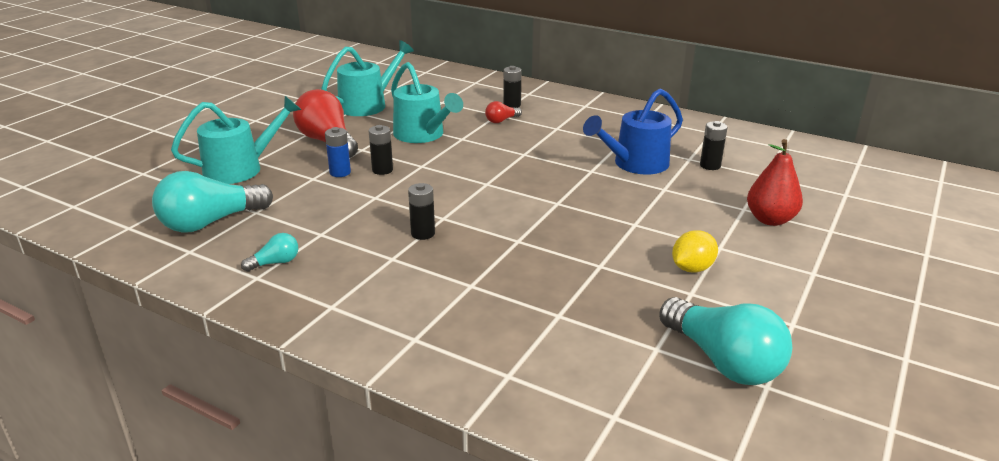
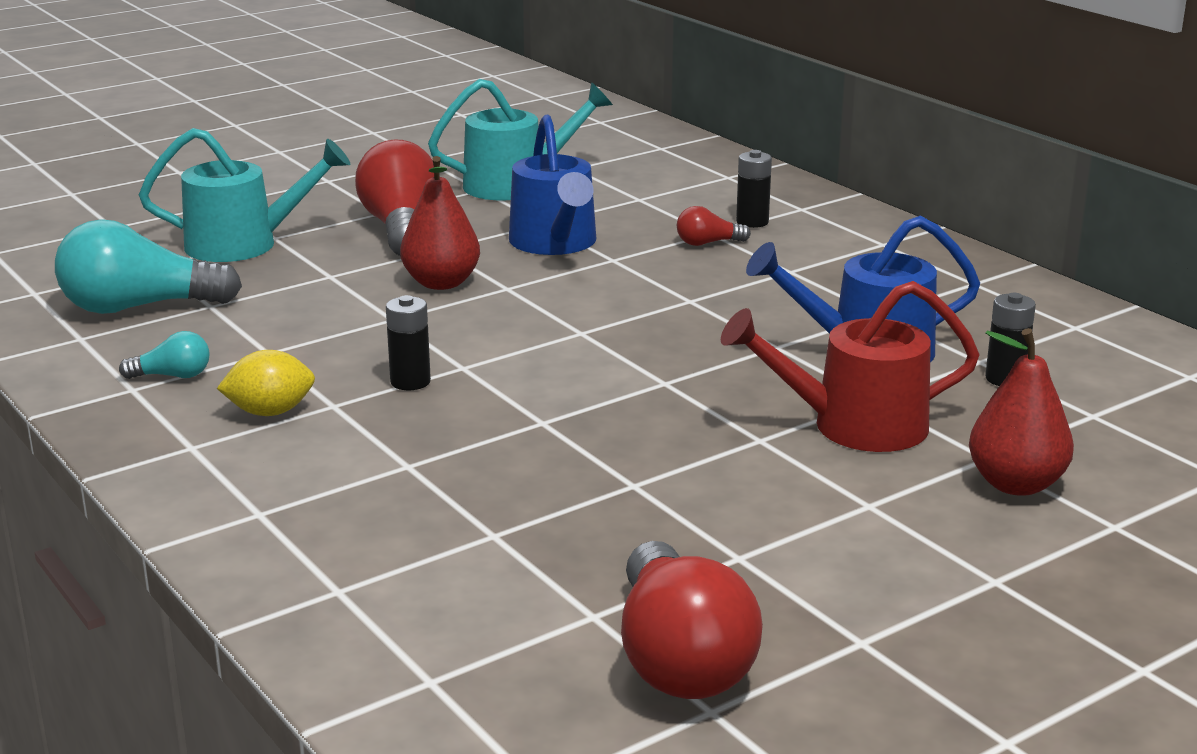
camera: 25 degrees right, 5 degrees down
blue battery [325,127,351,177] -> none
black battery [369,125,393,175] -> red pear [400,156,480,290]
turquoise watering can [391,62,463,143] -> blue watering can [509,115,596,255]
turquoise light bulb [659,297,792,385] -> red light bulb [621,541,763,699]
yellow lemon [672,230,718,273] -> yellow lemon moved to [217,350,315,416]
none -> red watering can [721,281,980,452]

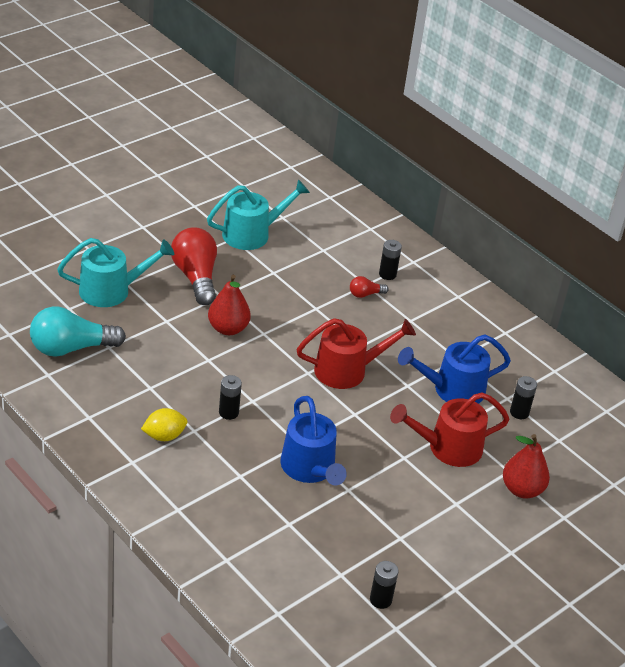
camera: 10 degrees left, 15 degrees up
turquoise light bulb [119,331,210,379] -> none
blue watering can [509,115,596,255] -> blue watering can moved to [280,396,347,485]
red light bulb [621,541,763,699] -> black battery [370,561,399,609]
none -> red watering can [296,318,416,389]

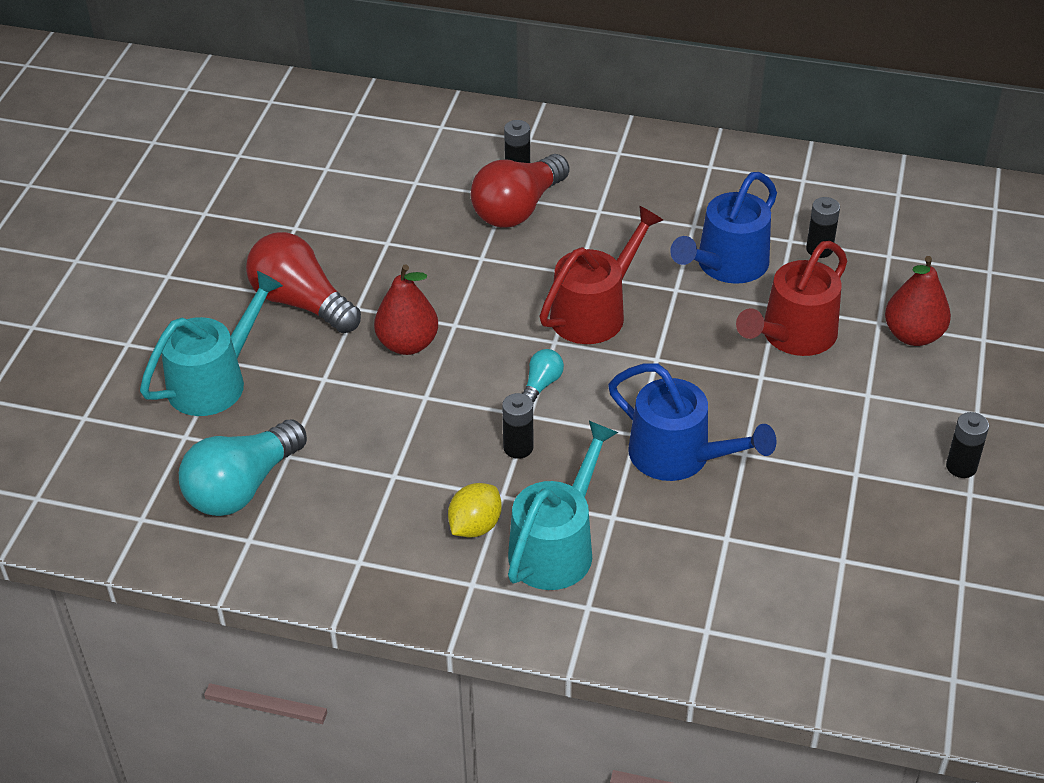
camera: 30 degrees left, 5 degrees up
turquoise watering can [207,179,310,250] -> turquoise watering can moved to [508,421,619,590]
red light bulb [350,276,389,298] -> red light bulb [471,154,569,228], size x2.15
black battery [370,561,399,609] -> black battery moved to [946,412,989,478]
none -> turquoise light bulb [522,349,564,403]

